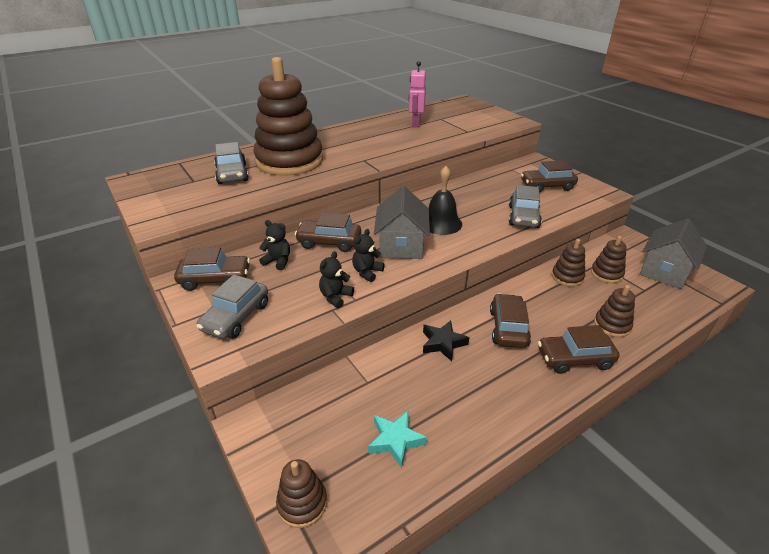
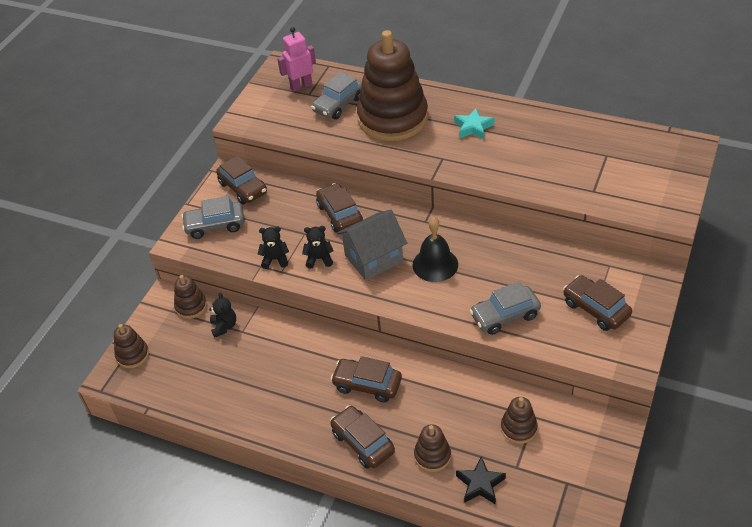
camera: 60 degrees right, 10 degrees up
black teddy bear [259,220,290,270] -> black teddy bear moved to [209,292,236,337]
turquoise star [368,410,427,468] -> turquoise star moved to [454,108,494,140]
pink robot [409,61,426,127] -> pink robot moved to [277,27,316,92]
black star [423,320,470,361] -> black star moved to [456,456,506,505]
brown car [490,293,531,348] -> brown car turned 135 degrees counterclockwise [331,356,402,403]
brown stacking toy [552,239,585,287] -> brown stacking toy moved to [174,275,207,319]
grey house [640,218,707,289] -> none

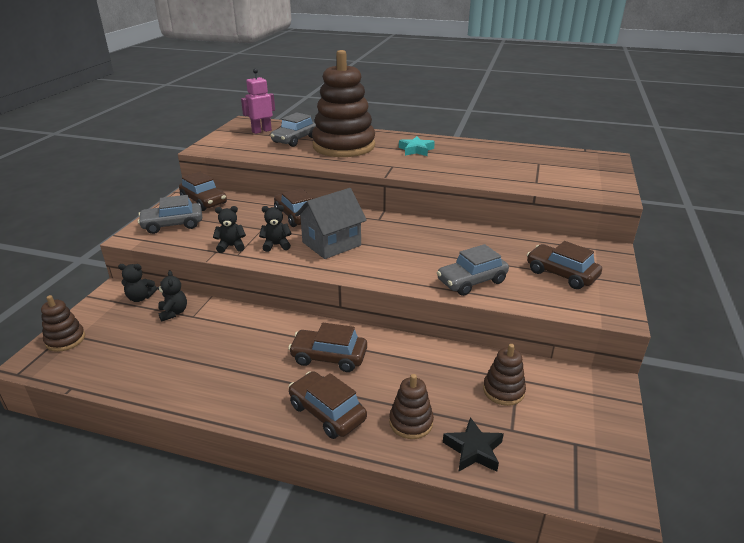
camera: 10 degrees left, 15 degrees down
brown stacking toy [174,275,207,319] -> black teddy bear [118,264,157,302]
black bell [412,217,458,282] -> none

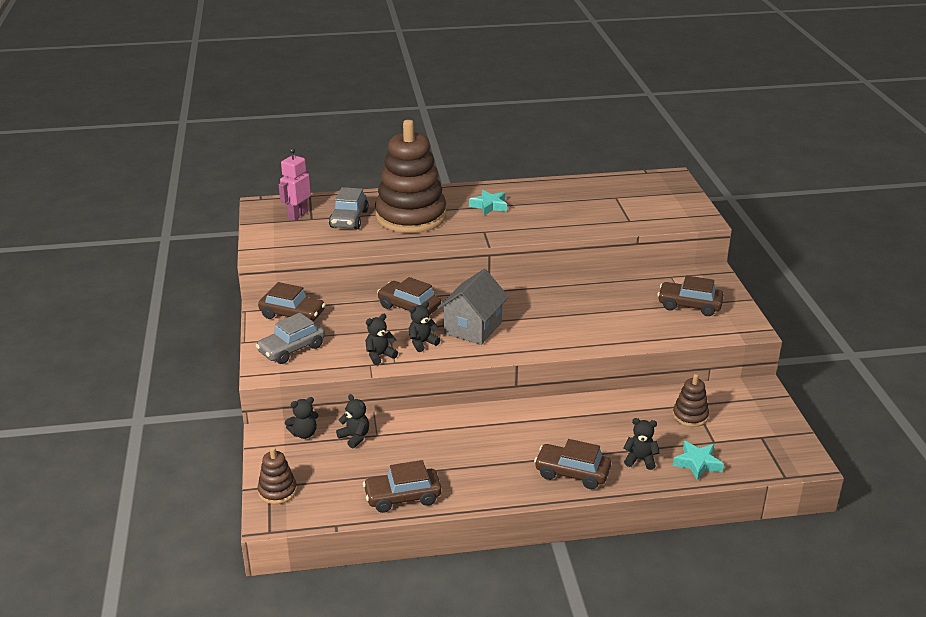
camera: 25 degrees left, 0 degrees up
brown car [288,323,367,372] -> brown car moved to [363,460,442,513]
brown stacking toy [389,374,434,439] -> black teddy bear [624,418,660,470]
grey car [437,244,509,296] -> none
black star [443,417,504,472] -> turquoise star [673,441,724,480]

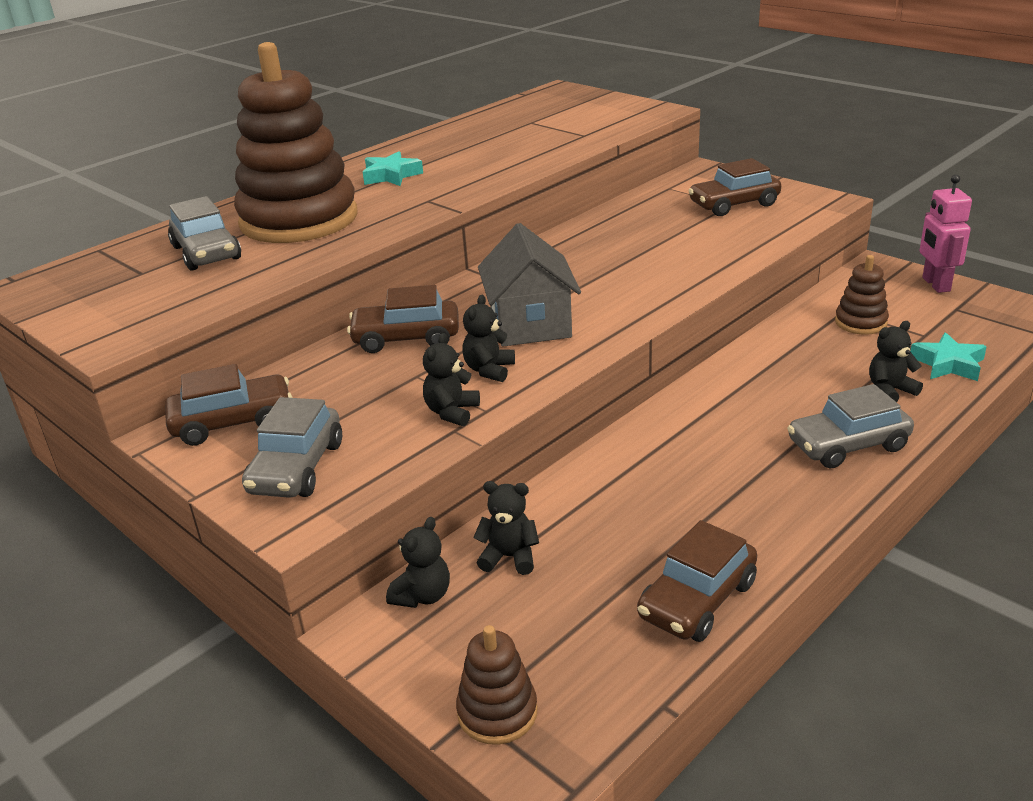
camera: 35 degrees left, 0 degrees up
pink robot [279,148,311,221] -> pink robot moved to [919,175,972,293]
brown car [534,439,611,489] -> grey car [787,384,914,468]

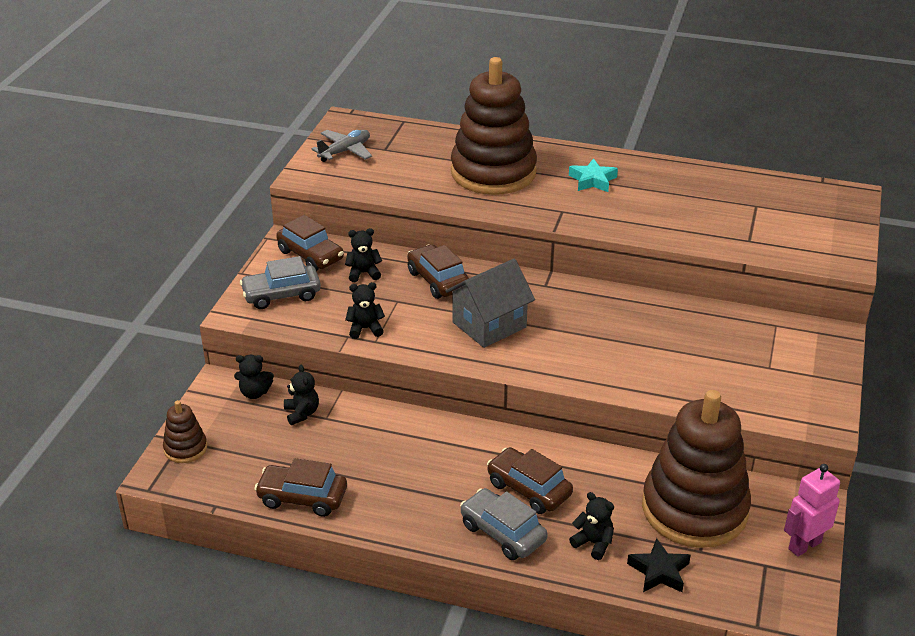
camera: 60 degrees right, 5 degrees up
grey car [168,196,241,271] -> none
black teddy bear [462,295,515,382] -> black teddy bear moved to [345,228,382,282]
brown car [688,158,781,216] -> brown car moved to [487,447,573,514]
brown stacking toy [835,255,889,335] -> brown stacking toy [642,390,751,548], size x2.33
turquoise star [910,332,987,381] -> black star [627,538,691,592]
none -> grey plane [312,130,372,162]

